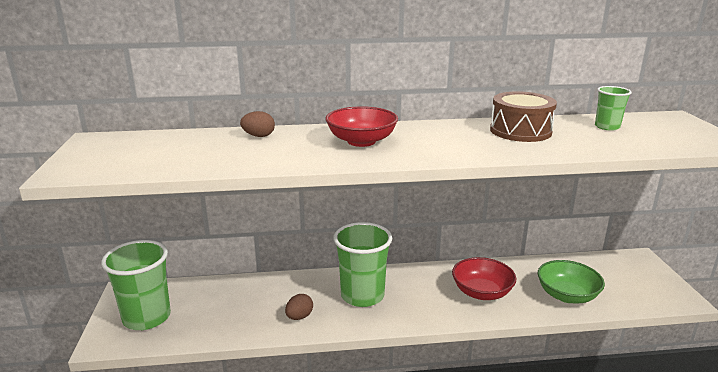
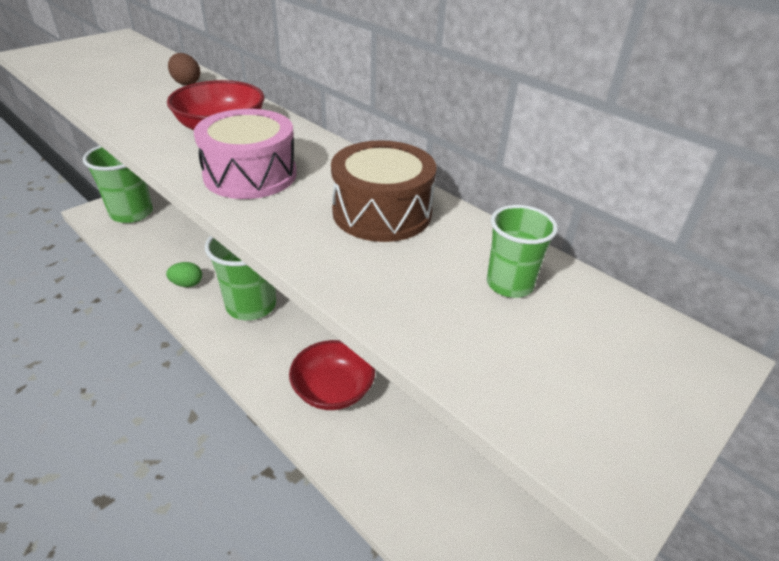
camera: 50 degrees right, 15 degrees up
brown egg [285,294,313,320] -> green egg [166,262,202,287]
green bowl [538,260,605,304] -> none
none -> pink drum [194,109,297,199]

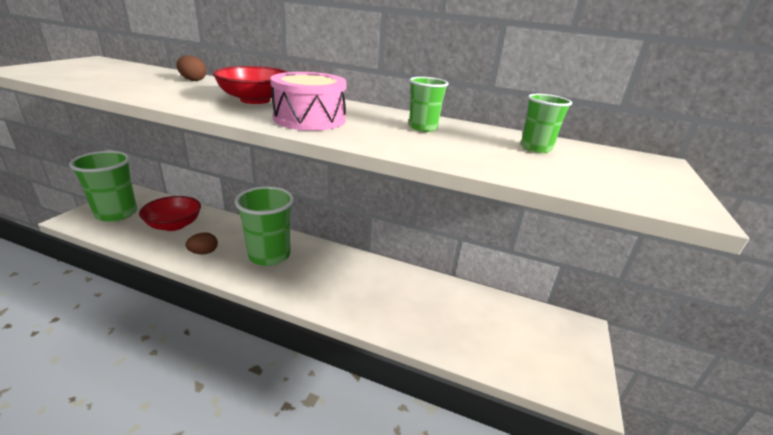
camera: 25 degrees left, 10 degrees down
green egg [166,262,202,287] -> brown egg [185,232,218,254]
red bowl [289,340,375,410] -> red bowl moved to [139,196,201,231]
brown drum [331,140,437,242] -> green cup [409,77,449,132]

